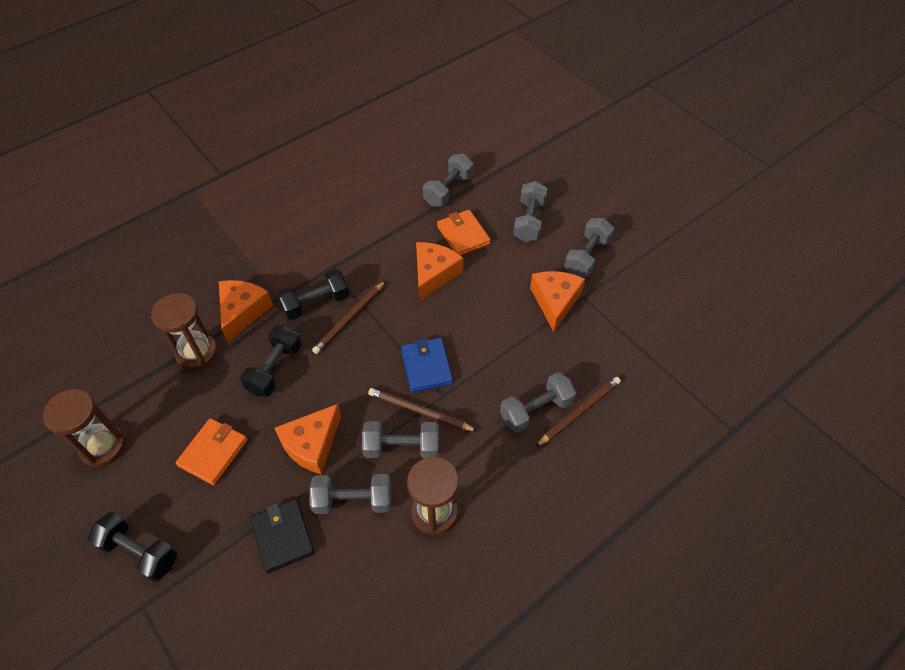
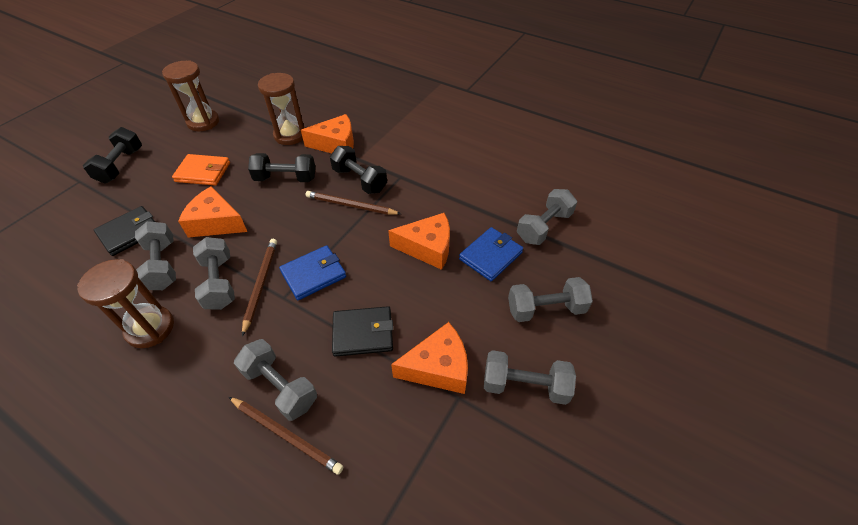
camera: 70 degrees right, 5 degrees down
grey dumbbell [423,154,473,207] -> grey dumbbell turned 60 degrees counterclockwise [517,189,577,245]
orange wallet [437,210,491,255] -> blue wallet [459,227,523,281]
none -> black wallet [332,306,393,357]

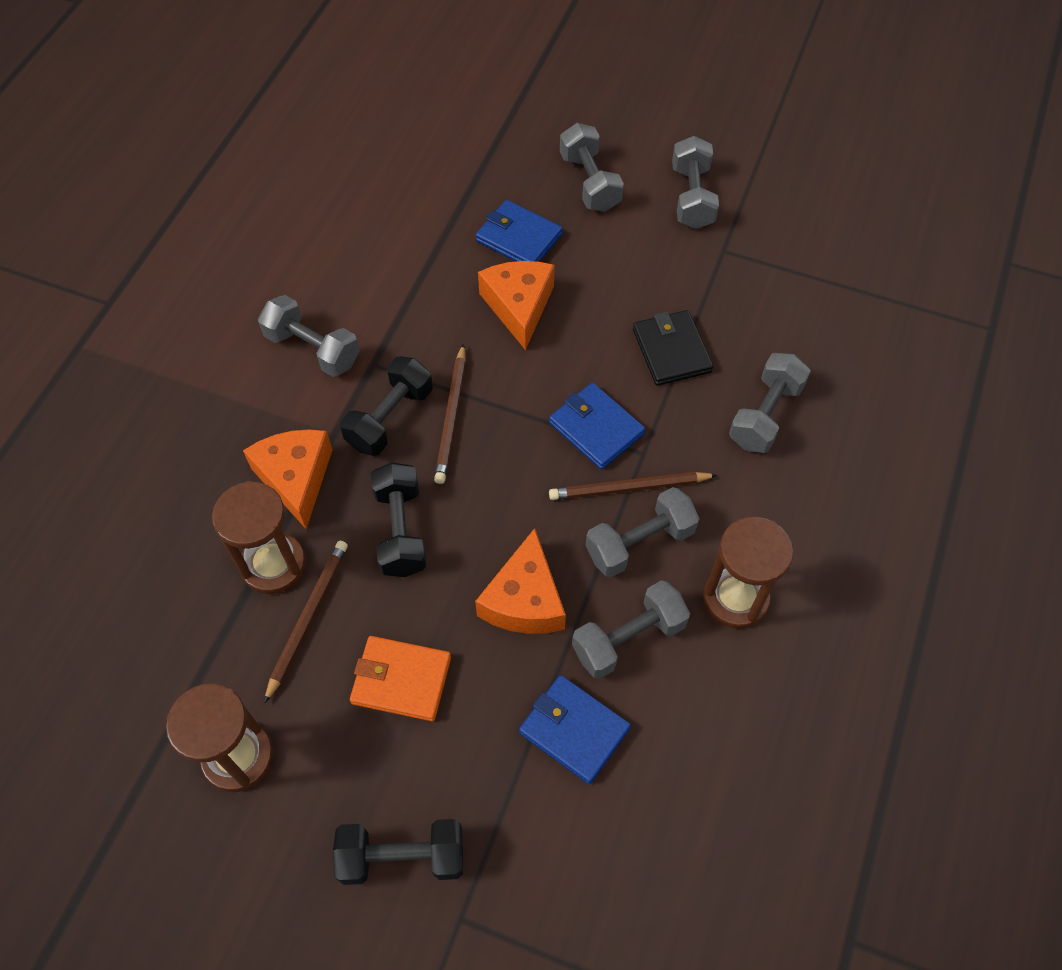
camera: 100 degrees left, 10 degrees up
black wallet [94,206,155,256] -> blue wallet [519,675,631,784]
orange wallet [172,154,230,186] -> orange wallet turned 75 degrees counterclockwise [350,636,451,721]
brown pencil [229,397,344,475] -> brown pencil moved to [264,541,348,703]
orange cheese [391,322,468,394] -> none
grey dumbbell [517,189,577,245] -> grey dumbbell moved to [258,295,360,377]

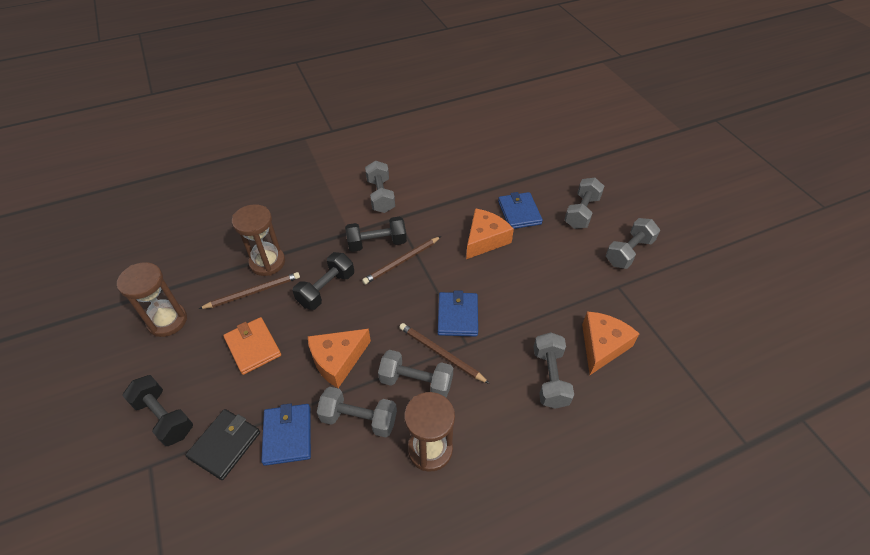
camera: 45 degrees right, 10 degrees down
orange cheese [243,429,333,529] -> orange cheese moved to [582,311,640,375]
black wallet [633,310,713,386] -> black wallet moved to [185,409,260,480]
grey dumbbell [729,353,811,453] -> grey dumbbell turned 75 degrees counterclockwise [534,332,574,409]

